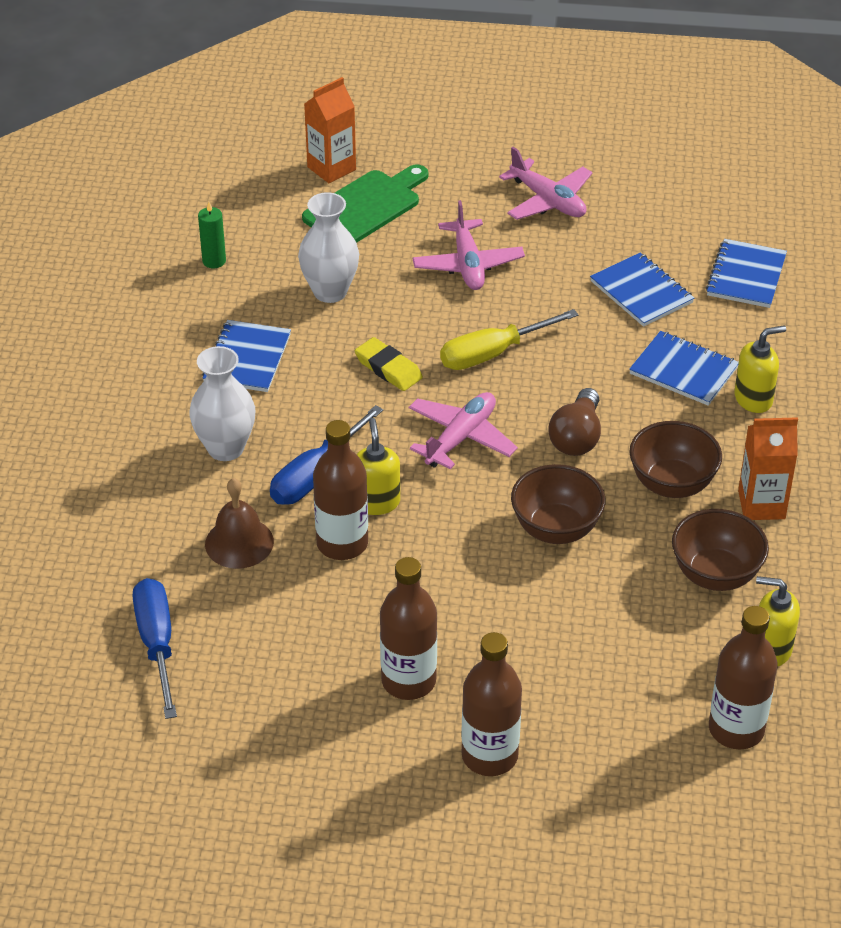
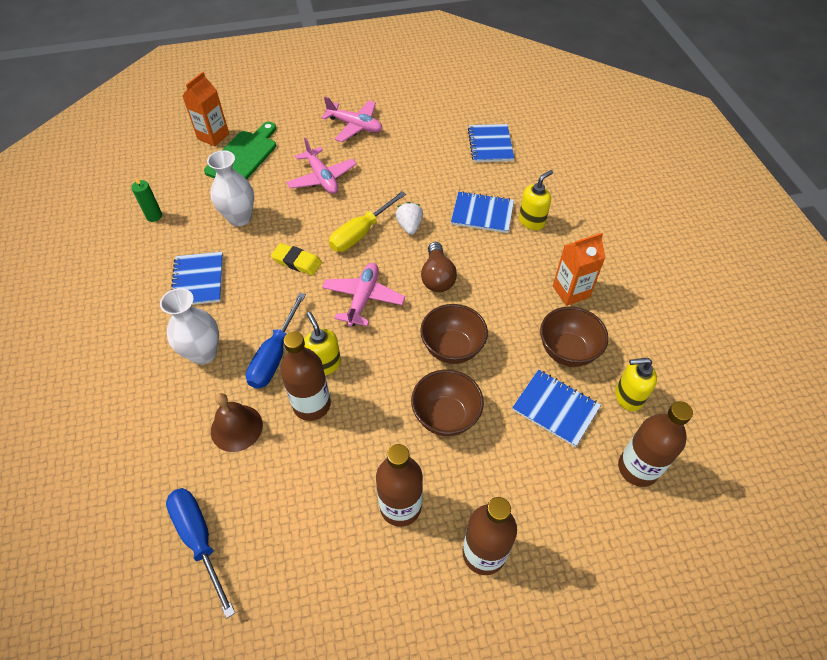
camera: 20 degrees left, 10 degrees up
blue notebook [590,253,694,327] -> blue notebook moved to [512,370,601,447]
brown bowl [629,421,722,498] -> brown bowl moved to [411,370,484,436]
none -> white strawberry [395,202,423,235]

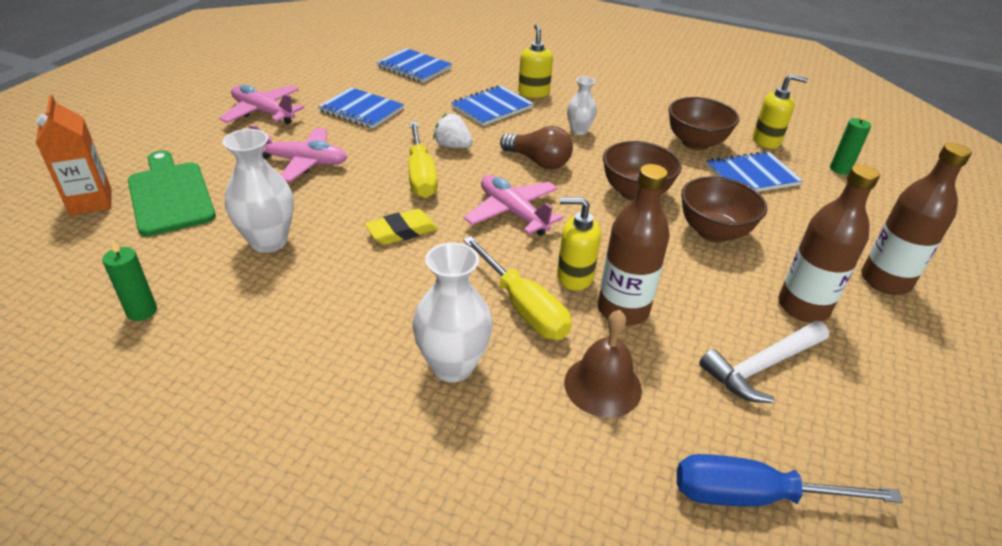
camera: 55 degrees left, 15 degrees down
blue notebook [171,252,223,305] -> blue notebook moved to [318,87,404,129]
blue screwdriver [246,293,306,389] -> yellow screwdriver [463,236,572,340]
pink plane [321,97,383,142] -> pink plane turned 120 degrees counterclockwise [219,85,304,124]
orange carton [553,233,605,306] -> none
yellow soap dispenser [615,358,657,411] -> yellow soap dispenser turned 120 degrees counterclockwise [753,74,808,149]
brown bottle [618,401,693,487] -> green candle [830,110,871,175]
none -> white vase [567,76,597,135]
none -> white hammer [699,321,829,403]

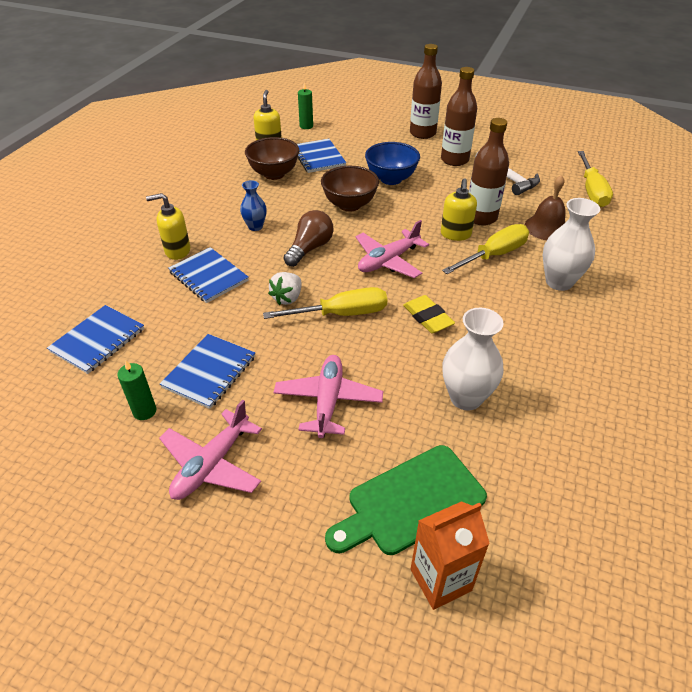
camera: 90 degrees left, 5 degrees up
green candle [102,240,157,321] -> green candle moved to [117,360,156,420]
white vase [567,76,597,135] -> blue vase [240,180,267,231]
blue screwdriver [677,454,903,506] -> yellow screwdriver [578,151,613,207]
brown bowl [681,176,767,243] -> blue bowl [365,142,420,185]

